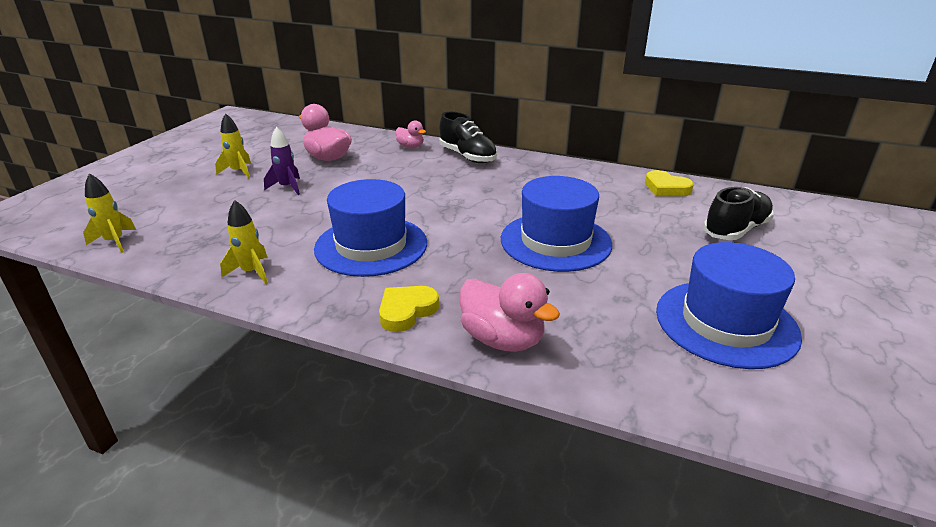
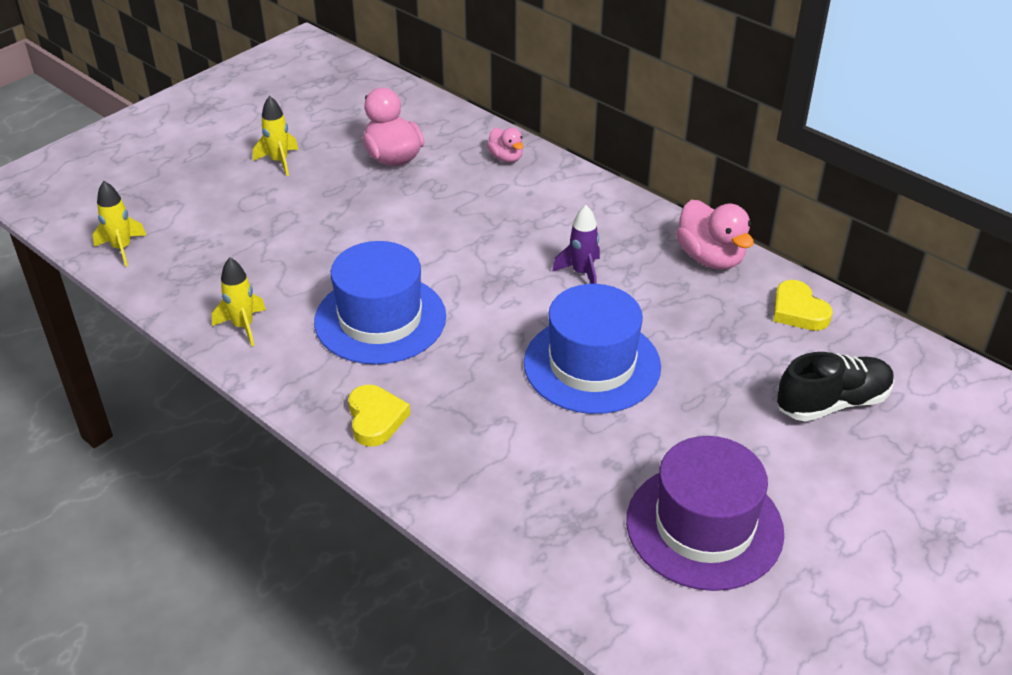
camera: 20 degrees right, 10 degrees up
purple rocket [264,127,300,195] -> purple rocket moved to [552,205,600,284]
yellow heart [379,286,439,332] -> yellow heart turned 105 degrees clockwise [348,385,410,446]
black shoe [439,112,497,163] -> none
pink duck [460,273,560,352] -> pink duck moved to [676,200,754,270]
blue hat [656,242,802,369] -> purple hat [626,436,784,591]

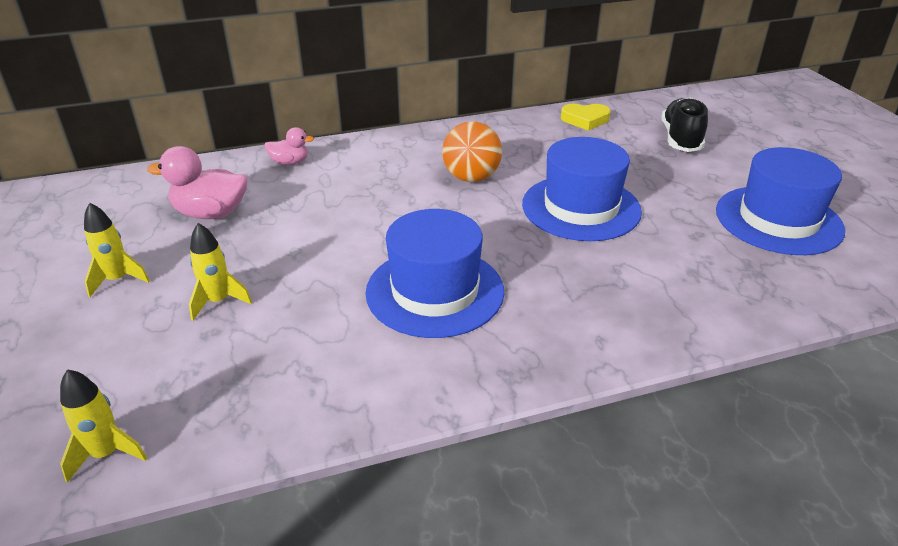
camera: 60 degrees left, 5 degrees down
yellow rocket [212,257,266,346] -> yellow rocket moved to [189,223,252,321]
yellow heart [348,385,410,446] -> none
purple rocket [552,205,600,284] -> orange ball [442,121,502,182]
purple hat [626,436,784,591] -> blue hat [716,147,845,255]
pink duck [676,200,754,270] -> none

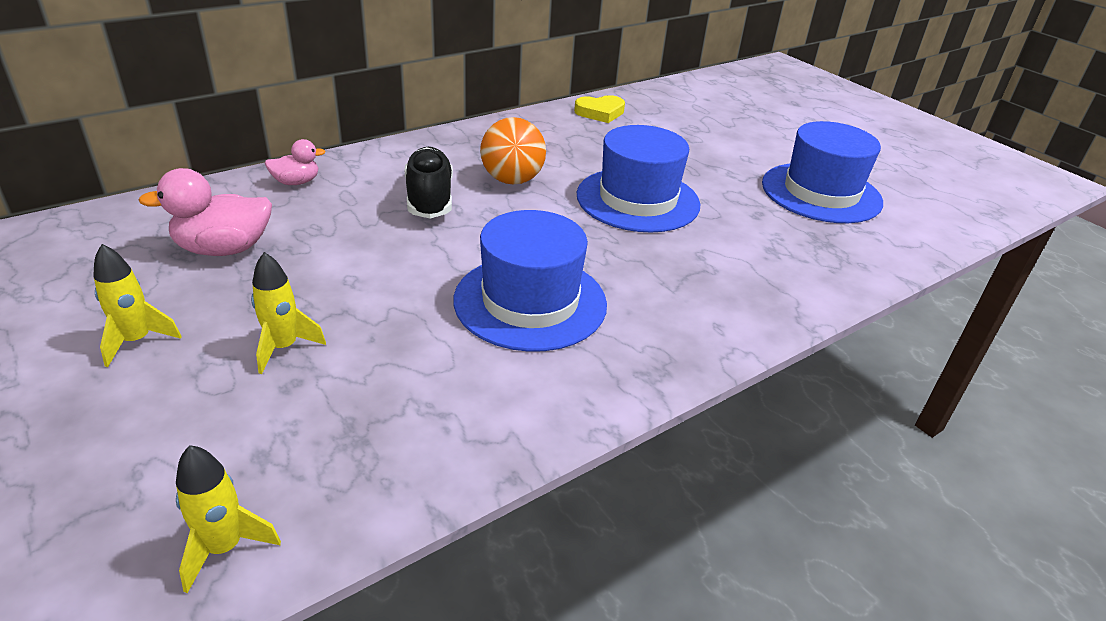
camera: 20 degrees left, 0 degrees up
black shoe [661,97,708,152] -> black shoe moved to [404,147,453,218]

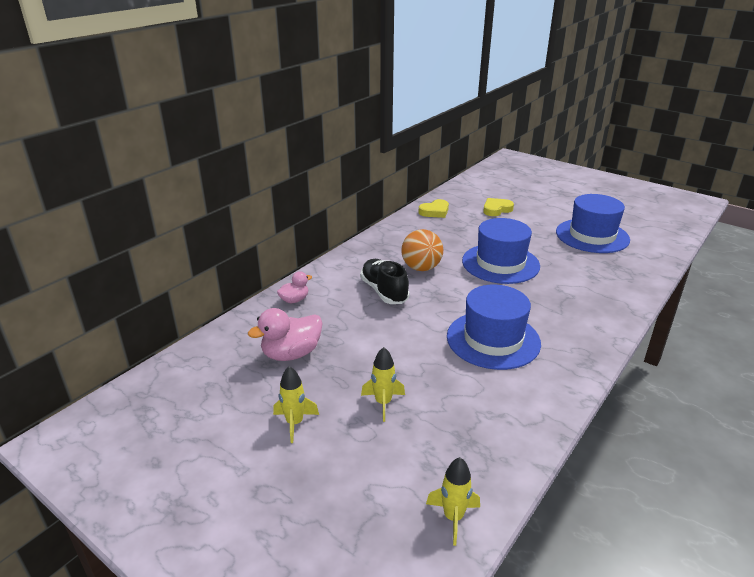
camera: 15 degrees left, 5 degrees down
none -> yellow heart [483,198,514,216]

